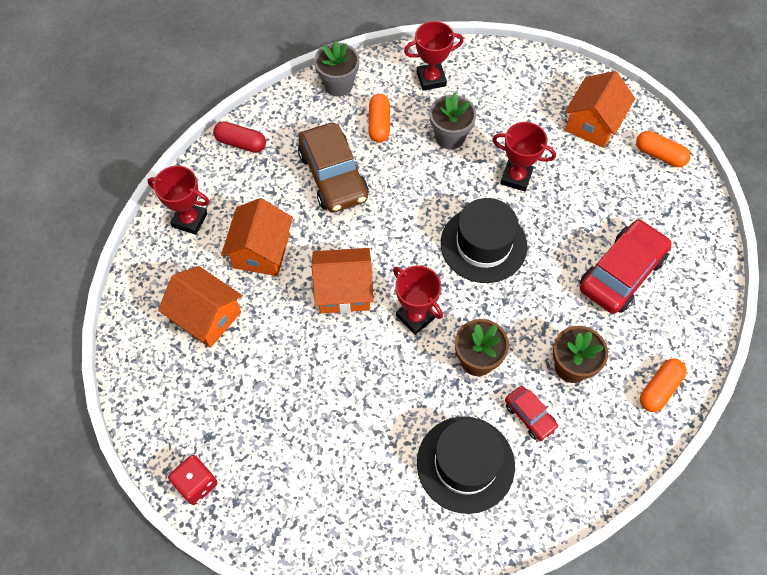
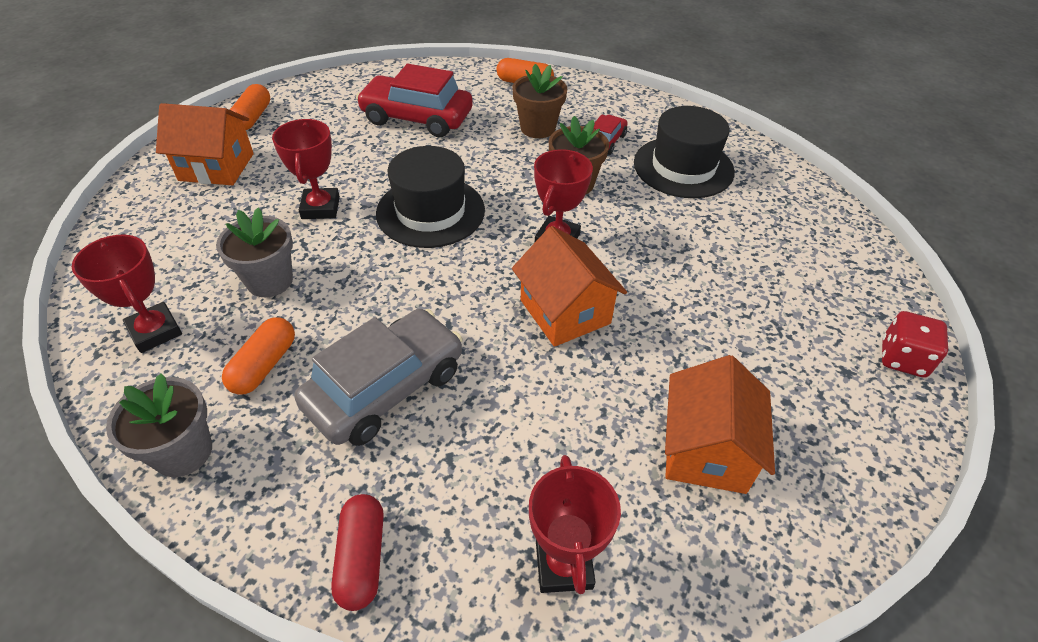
camera: 115 degrees left, 15 degrees down
orange house [221,198,293,276] -> none
brown car [298,123,369,213] -> grey car [294,309,463,446]
orange capsule [369,94,390,143] -> orange capsule turned 45 degrees counterclockwise [222,317,295,395]

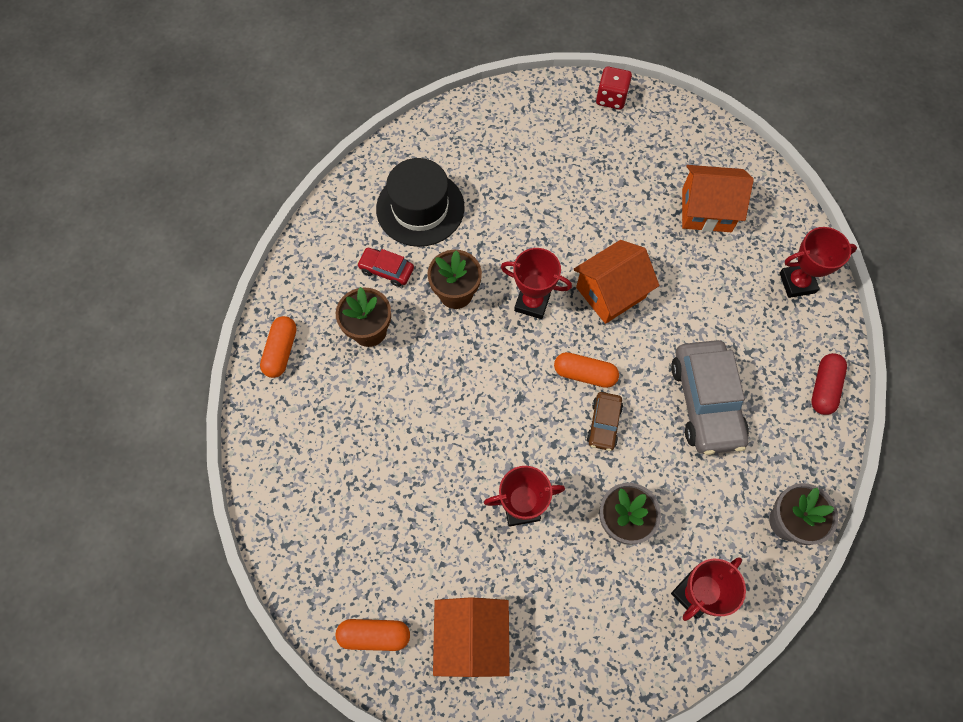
camera: 95 degrees left, 20 degrees up
orange capsule [222,317,295,395] -> orange capsule moved to [554,352,619,388]
grey car [294,309,463,446] -> grey car turned 135 degrees counterclockwise [671,340,749,455]
red capsule [331,494,384,611] -> red capsule turned 60 degrees counterclockwise [811,353,847,415]
red car [356,64,473,137] -> none
black hat [376,146,485,248] -> none
none -> brown car [587,392,623,451]

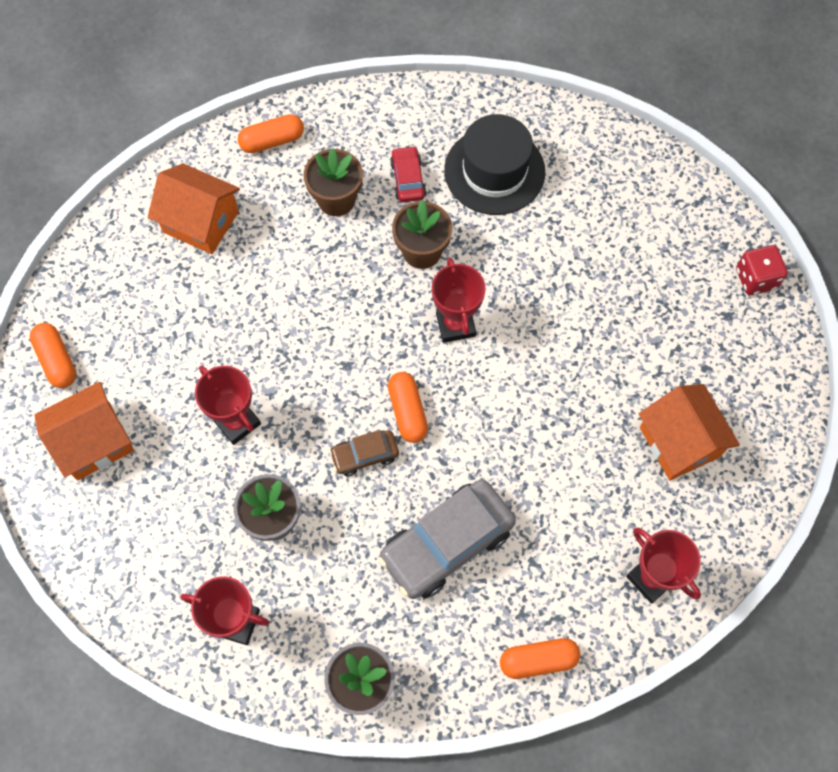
camera: 60 degrees right, 0 degrees up
orange house [574,240,659,324] -> orange house moved to [148,163,240,254]
red capsule [811,353,847,415] -> orange capsule [500,638,581,679]

